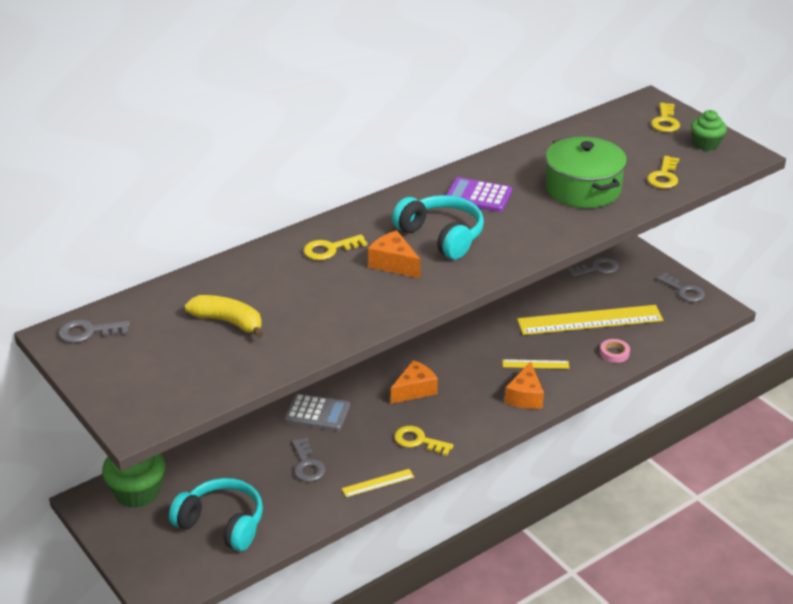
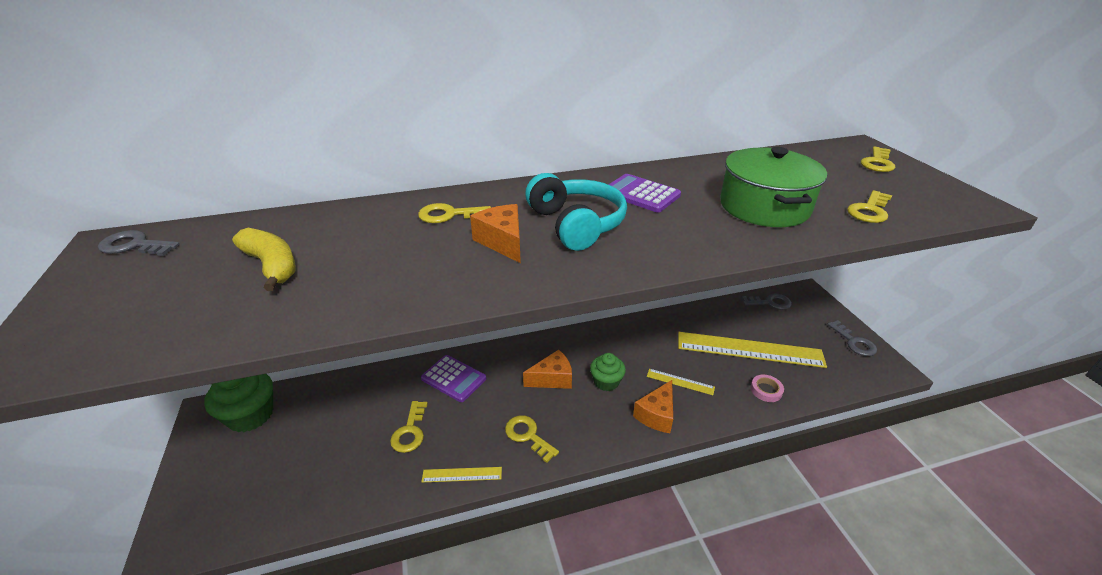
camera: 20 degrees right, 0 degrees up
turquoise headphones [169,478,263,551] -> none
grey calculator [285,393,350,431] -> purple calculator [421,355,486,402]
grey key [292,438,326,482] -> yellow key [390,401,428,453]
green cupcake [691,110,727,151] -> green cupcake moved to [590,353,626,391]

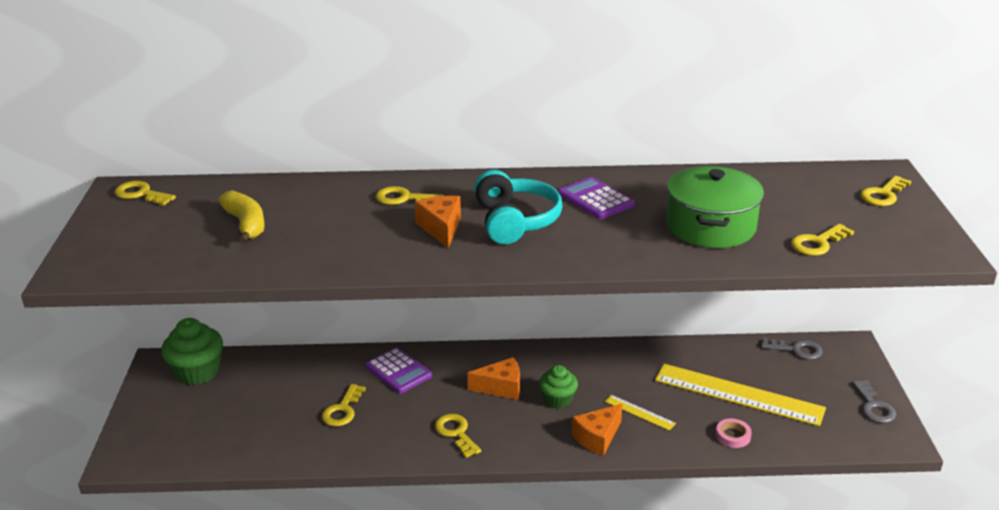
camera: 15 degrees right, 5 degrees down
grey key [98,230,180,256] -> yellow key [114,181,176,206]
yellow ruler [421,467,502,482] -> none

